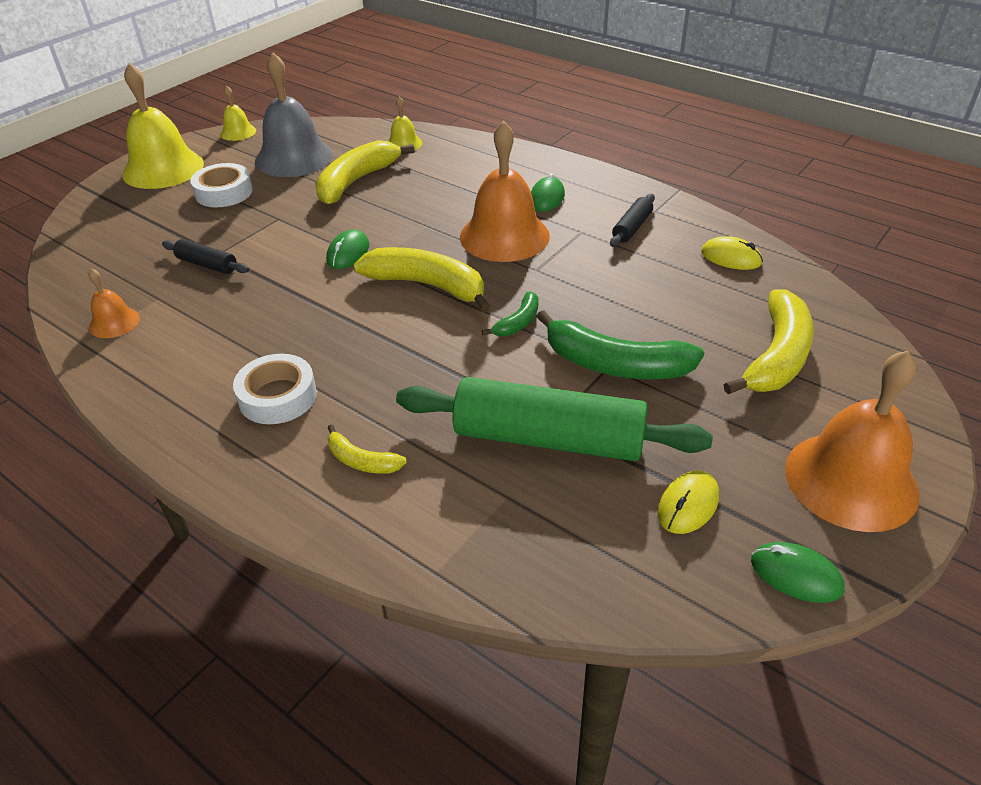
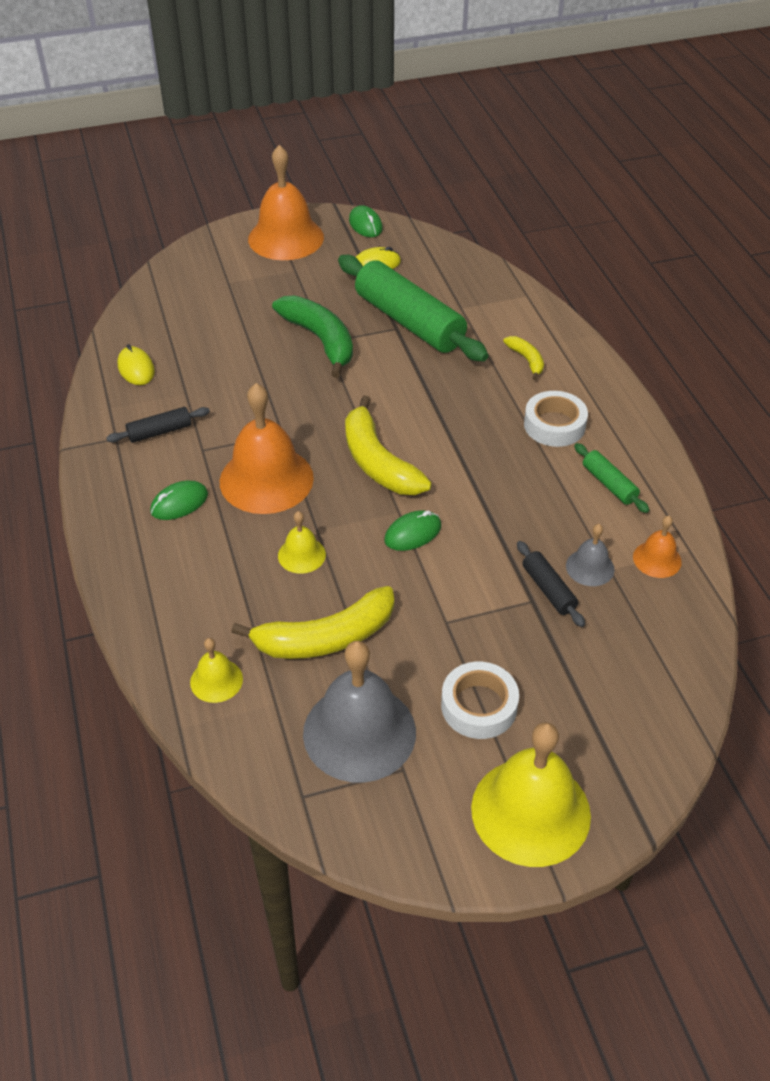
camera: 145 degrees left, 5 degrees up
yellow bell [220,86,256,141] -> yellow bell moved to [278,511,326,574]
green banana [482,291,539,336] -> none
yellow banana [724,289,814,394] -> none
none -> grey bell [566,524,615,586]
none -> green rolling pin [574,443,649,513]

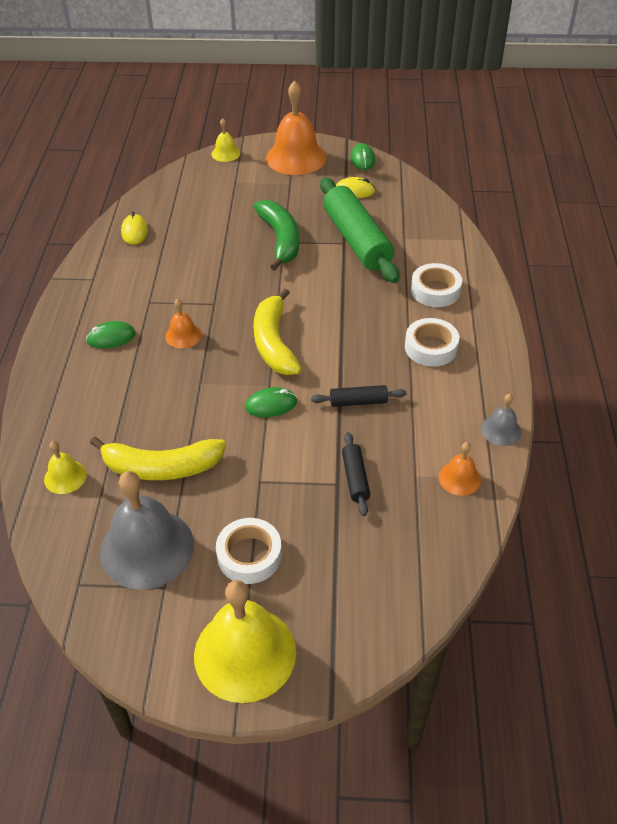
camera: 20 degrees right, 0 degrees up
black rolling pin [106,407,210,443] -> black rolling pin moved to [311,385,406,407]
orange bell [220,383,314,514] -> orange bell [165,299,202,348], size x0.48
yellow bell [278,511,326,574] -> yellow bell moved to [211,118,240,162]
yellow banana [503,336,544,380] -> white tape [411,263,462,307]
grey bell [566,524,615,586] -> grey bell moved to [481,394,521,446]
green rolling pin [574,443,649,513] -> none

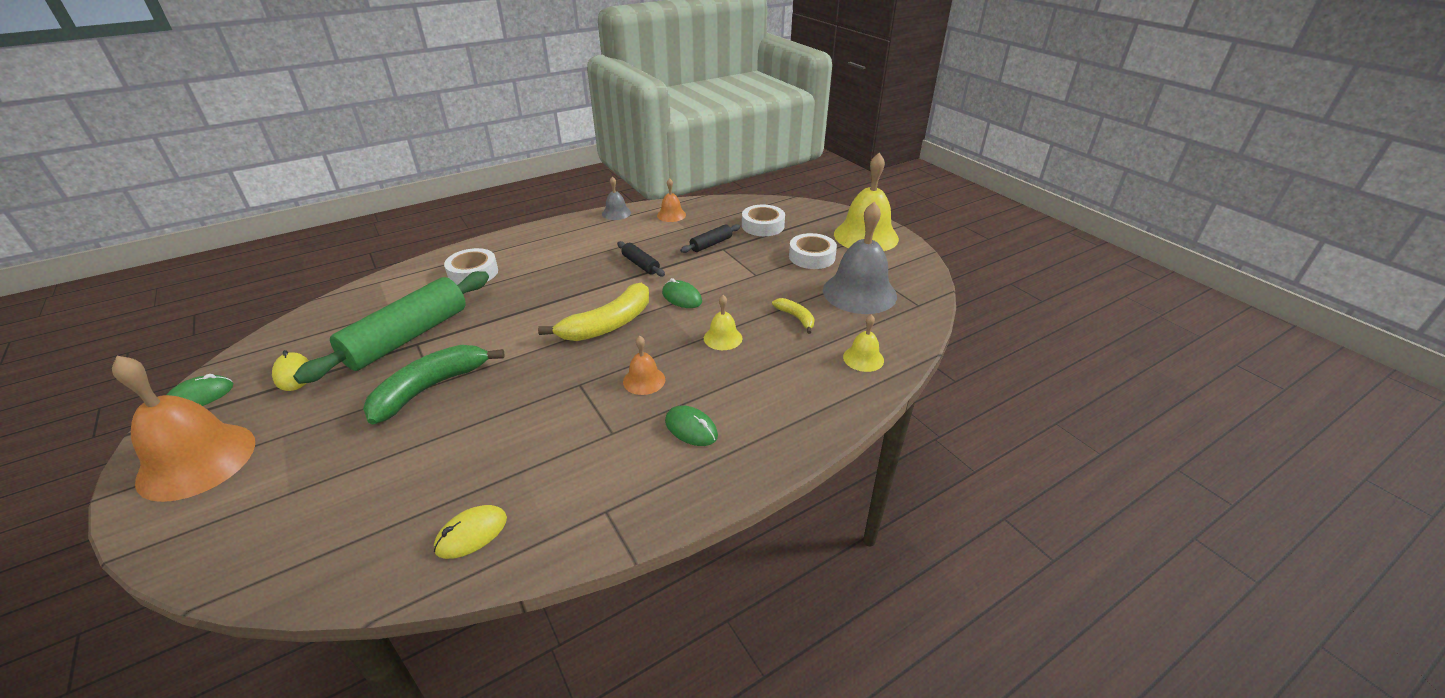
camera: 125 degrees left, 10 degrees down
yellow banana [90,436,226,480] -> yellow banana [772,298,815,334], size x0.50
yellow bell [211,118,240,162] -> yellow bell moved to [704,295,742,350]
white tape [405,318,459,367] -> white tape moved to [742,204,785,236]

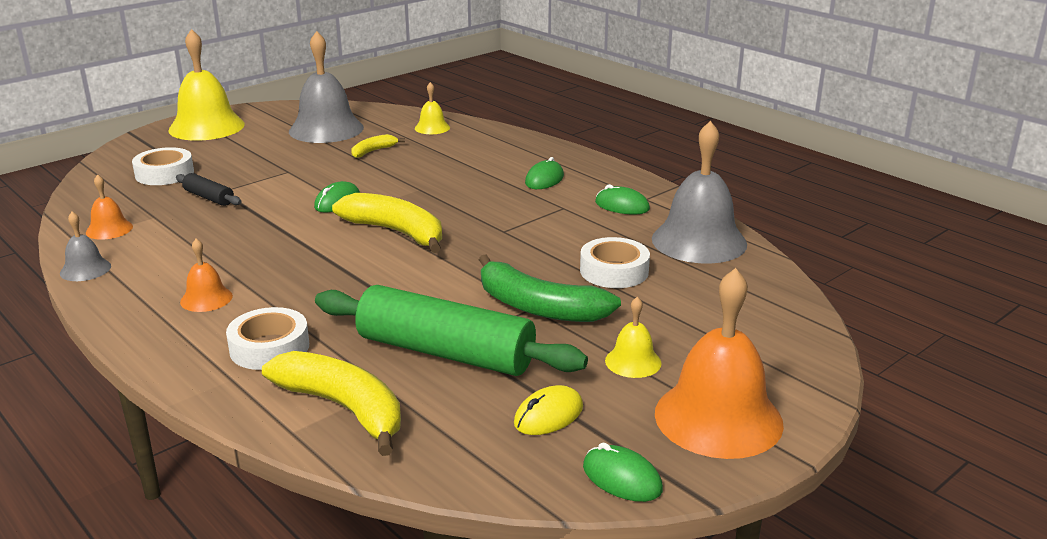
camera: 100 degrees left, 10 degrees down
yellow mouse [434,505,507,559] -> grey bell [652,121,747,264]
black rolling pin [617,241,665,276] -> none
orange bell [623,336,665,395] -> orange bell moved to [180,239,233,312]
yellow bell [704,295,742,350] -> yellow bell moved to [605,297,662,378]
white tape [789,233,837,269] -> white tape moved to [580,237,650,288]
none -> yellow banana [262,351,401,456]
none -> green mouse [595,184,650,214]

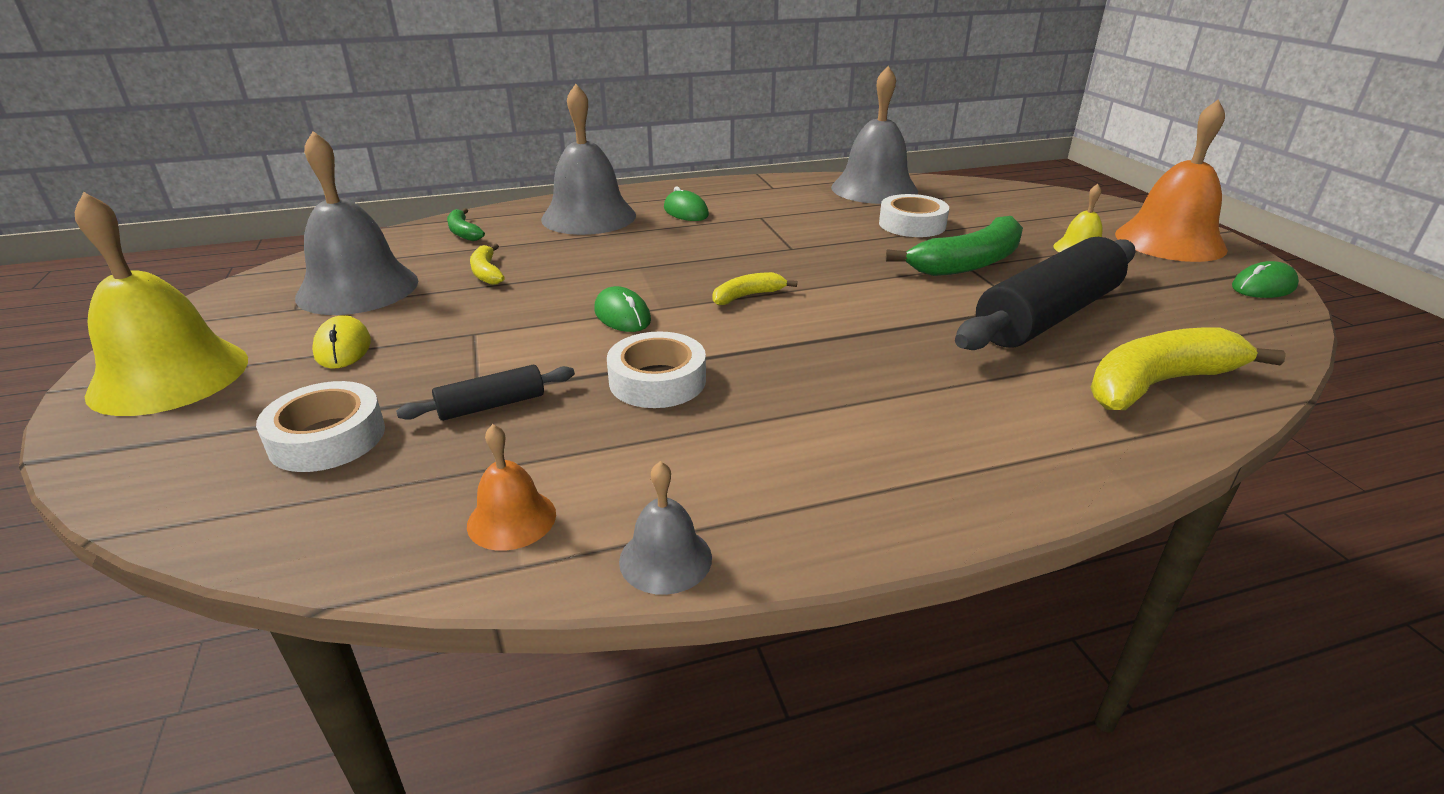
camera: 65 degrees left, 5 degrees up
orange bell [180,239,233,312] -> none
white tape [226,307,309,370] -> white tape moved to [607,331,706,408]
green rolling pin [315,285,588,376] -> black rolling pin [955,237,1136,350]
yellow banana [332,193,442,253] -> yellow banana [713,272,797,305], size x0.50
yellow bell [415,82,450,134] -> green banana [447,208,485,241]
yellow mouse [514,385,583,435] -> yellow mouse moved to [312,315,371,369]
green mouse [595,184,650,214] -> none
none -> grey bell [541,84,636,235]

